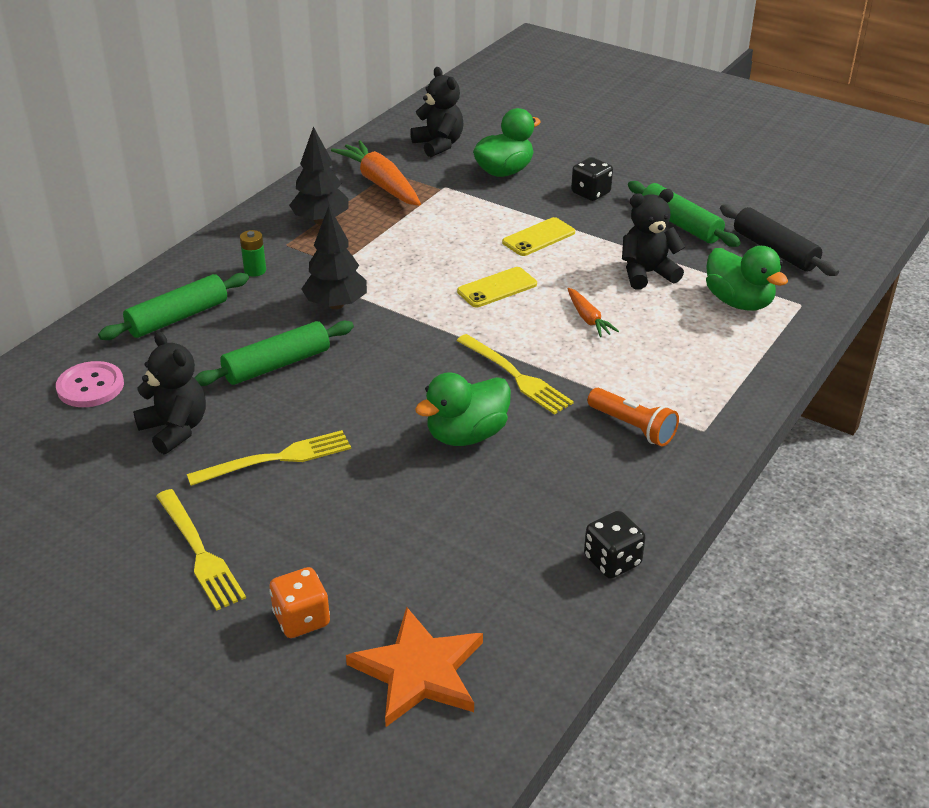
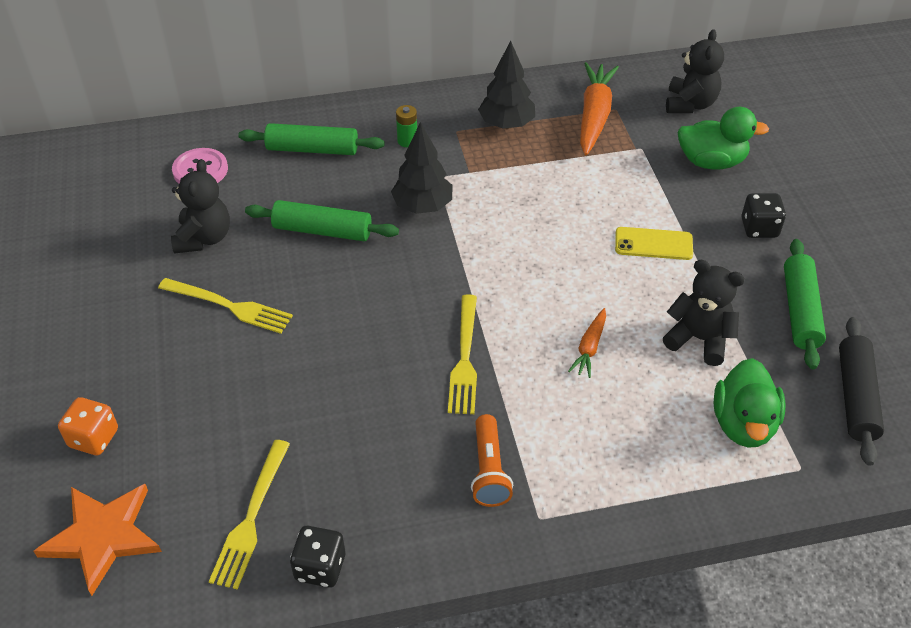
camera: 45 degrees right, 10 degrees up
yellow fork [156,489,246,611] -> yellow fork moved to [209,440,290,590]
green duck [415,372,511,446] -> none
yellow phone [457,267,537,307] -> none

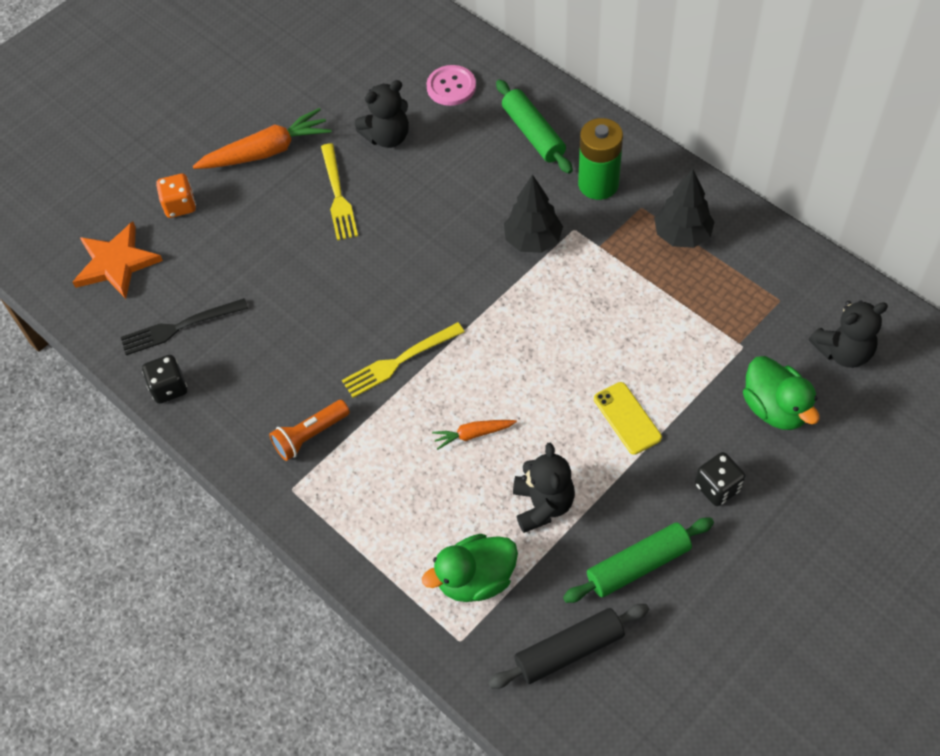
camera: 60 degrees right, 10 degrees up
yellow fork [209,440,290,590] -> black fork [121,298,248,355]
green rolling pin [245,200,399,241] -> none
green battery [396,105,417,147] -> green battery [578,118,623,200], size x2.02
orange carrot [580,62,619,155] -> orange carrot moved to [193,108,331,169]

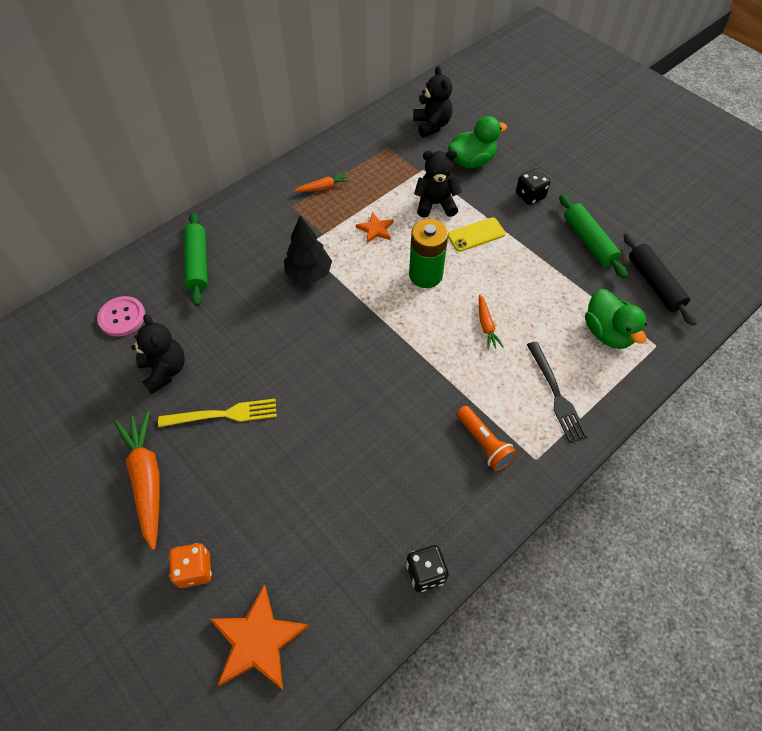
camera: 90 degrees left, 0 degrees up
black fork [121,298,248,355] -> black fork moved to [527,341,588,442]
yellow fork [342,322,465,398] -> none
green rolling pin [496,80,573,174] -> green rolling pin turned 75 degrees counterclockwise [184,212,208,306]
black teddy bear [513,443,575,533] -> black teddy bear moved to [414,150,462,218]
green battery [578,118,623,200] -> green battery moved to [409,219,448,288]
black tree [654,169,715,248] -> orange carrot [294,172,351,192]
none -> orange star [356,212,394,243]

